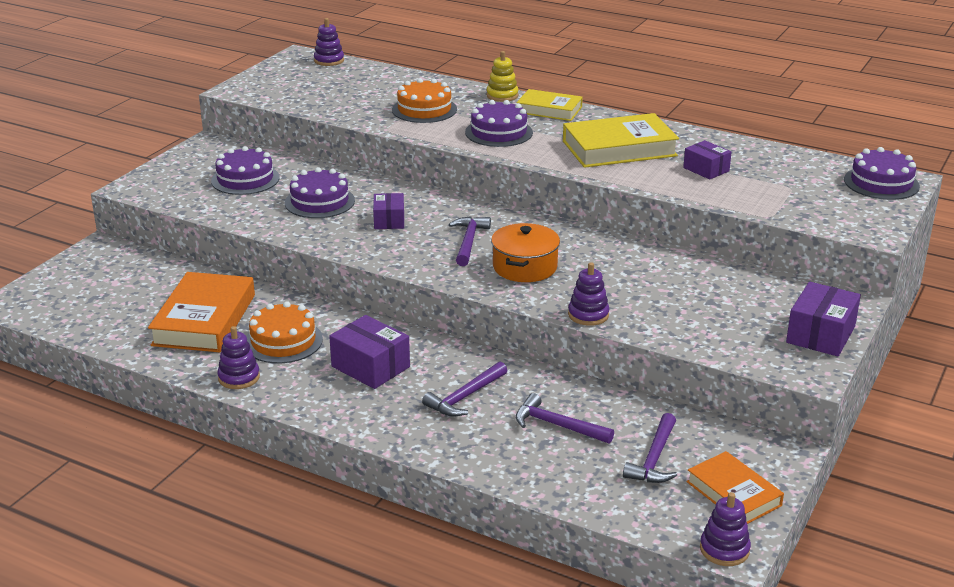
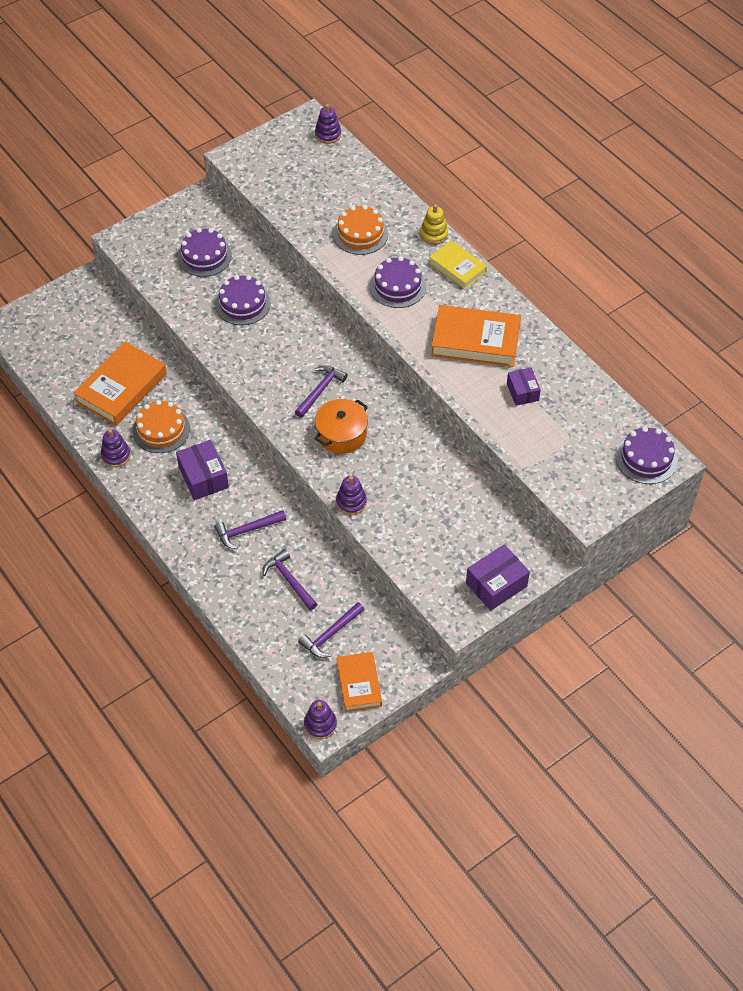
camera: 25 degrees right, 25 degrees up
purple box [373,193,404,229] -> none
yellow book [563,113,679,168] -> orange book [431,305,521,367]

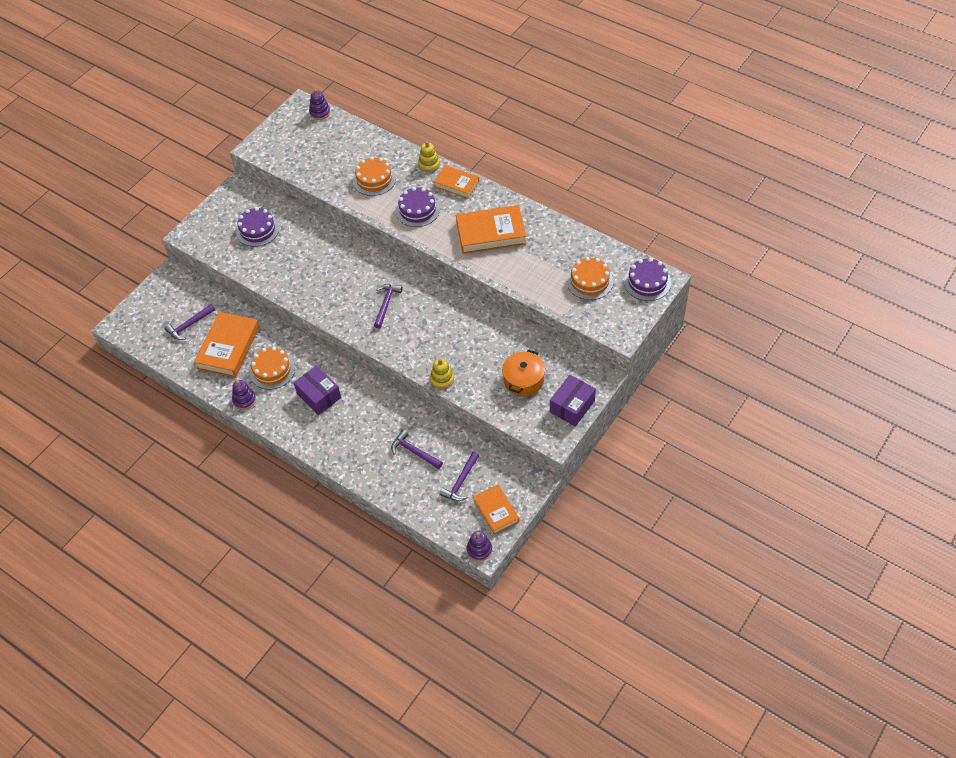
camera: 15 degrees left, 0 degrees up
purple hammer [214,510,286,549] -> purple hammer moved to [165,304,215,340]
purple cake [215,275,271,325] -> none
orange pot [314,399,368,454] -> orange pot moved to [502,349,545,396]
purple stacking toy [336,476,367,515] -> yellow stacking toy [430,358,454,389]
yellow book [429,240,487,290] -> orange book [434,165,479,199]
purple box [507,368,541,406] -> none
none -> orange cake [567,257,613,300]

